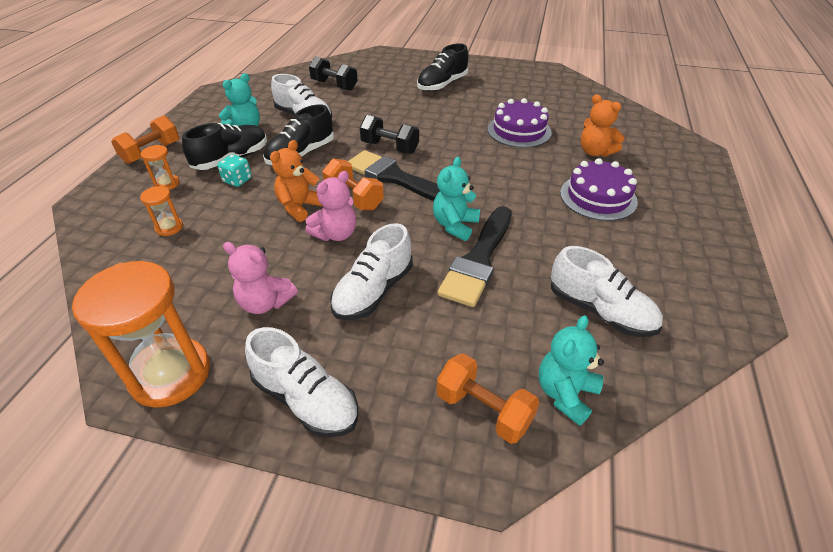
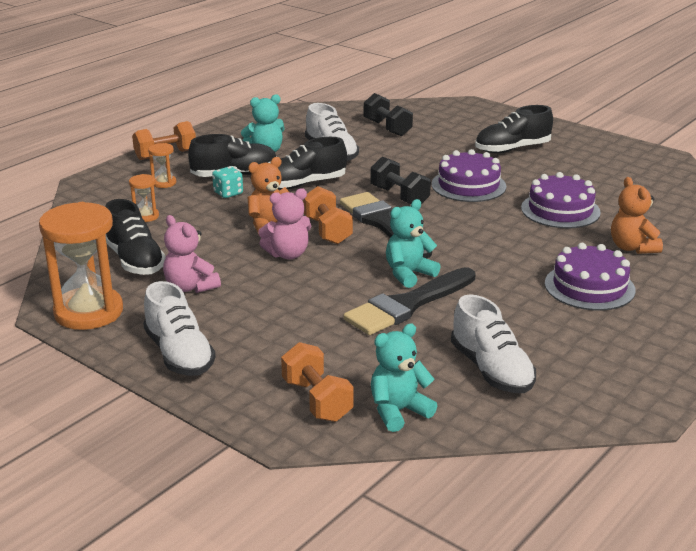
camera: 25 degrees right, 15 degrees down
white shoe [330,223,413,320] -> none
none -> black shoe [105,199,166,275]
none -> purple cake [431,149,507,202]

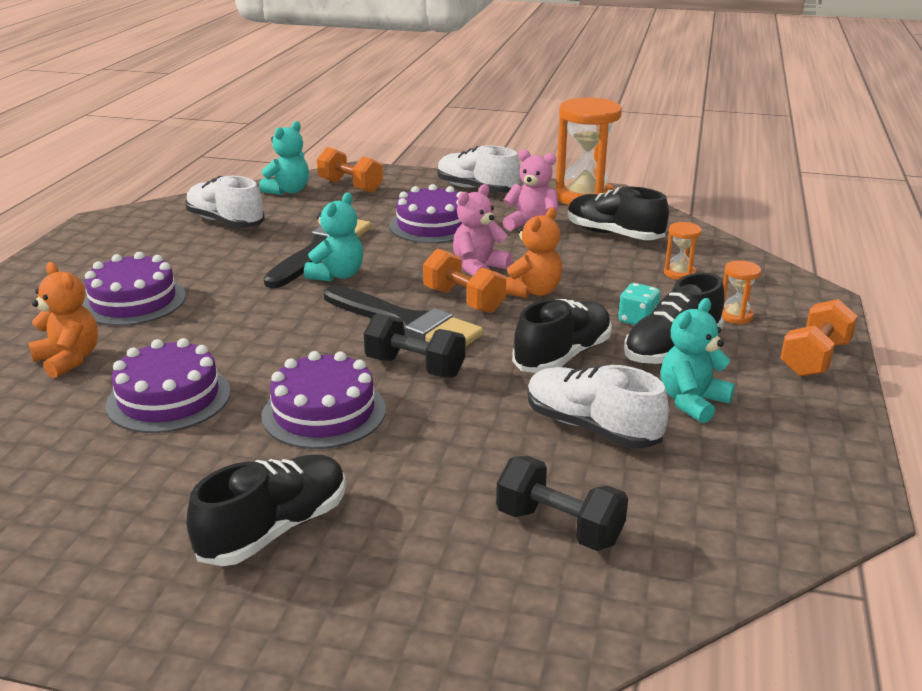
camera: 155 degrees right, 0 degrees up
none -> purple cake [389,184,462,243]

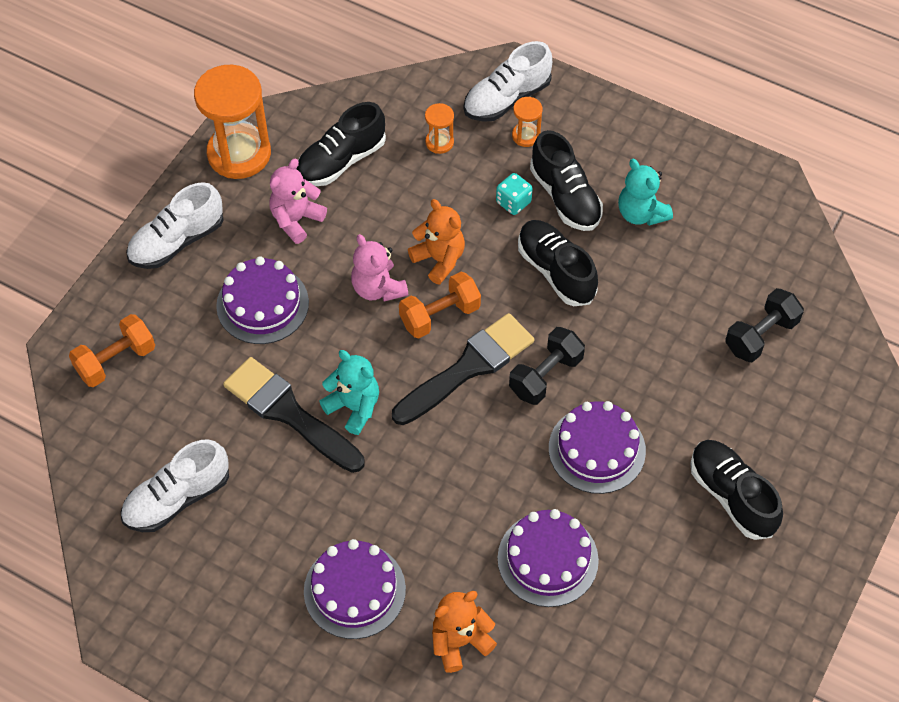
camera: 75 degrees left, 30 degrees up
turquoise teddy bear [259,121,309,195] -> none
white shoe [527,365,669,449] -> white shoe moved to [464,41,552,122]
orange dumbbell [780,299,858,377] -> none

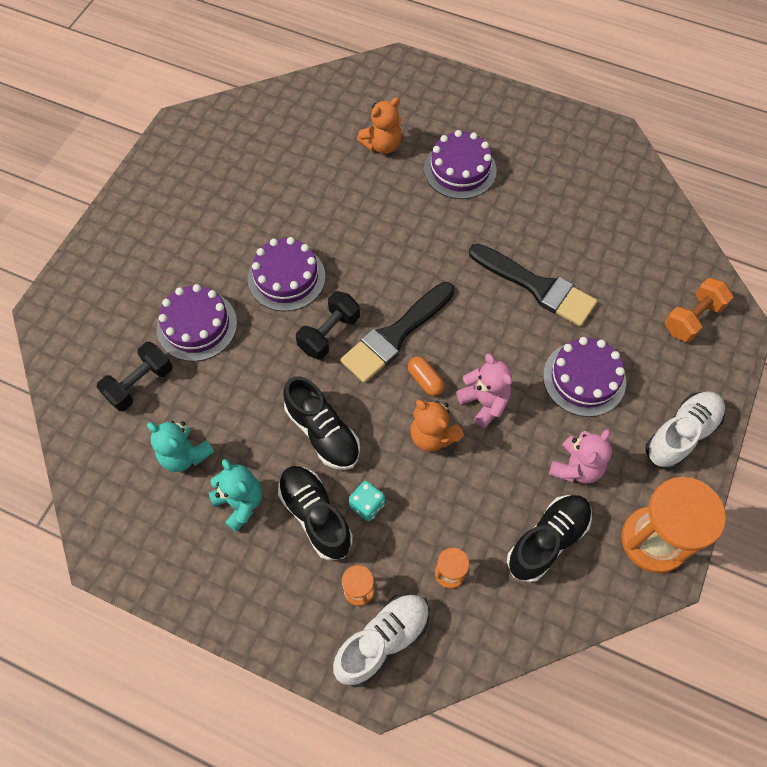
camera: 175 degrees right, 5 degrees up
white shoe [121,439,229,532] -> none
turquoise teddy bear [319,350,379,435] -> turquoise teddy bear moved to [147,421,215,472]
orange dumbbell [399,272,481,339] -> orange capsule [408,357,445,396]
purple cake [497,509,599,607] -> purple cake moved to [157,284,237,362]
black shoe [690,440,783,540] -> none

